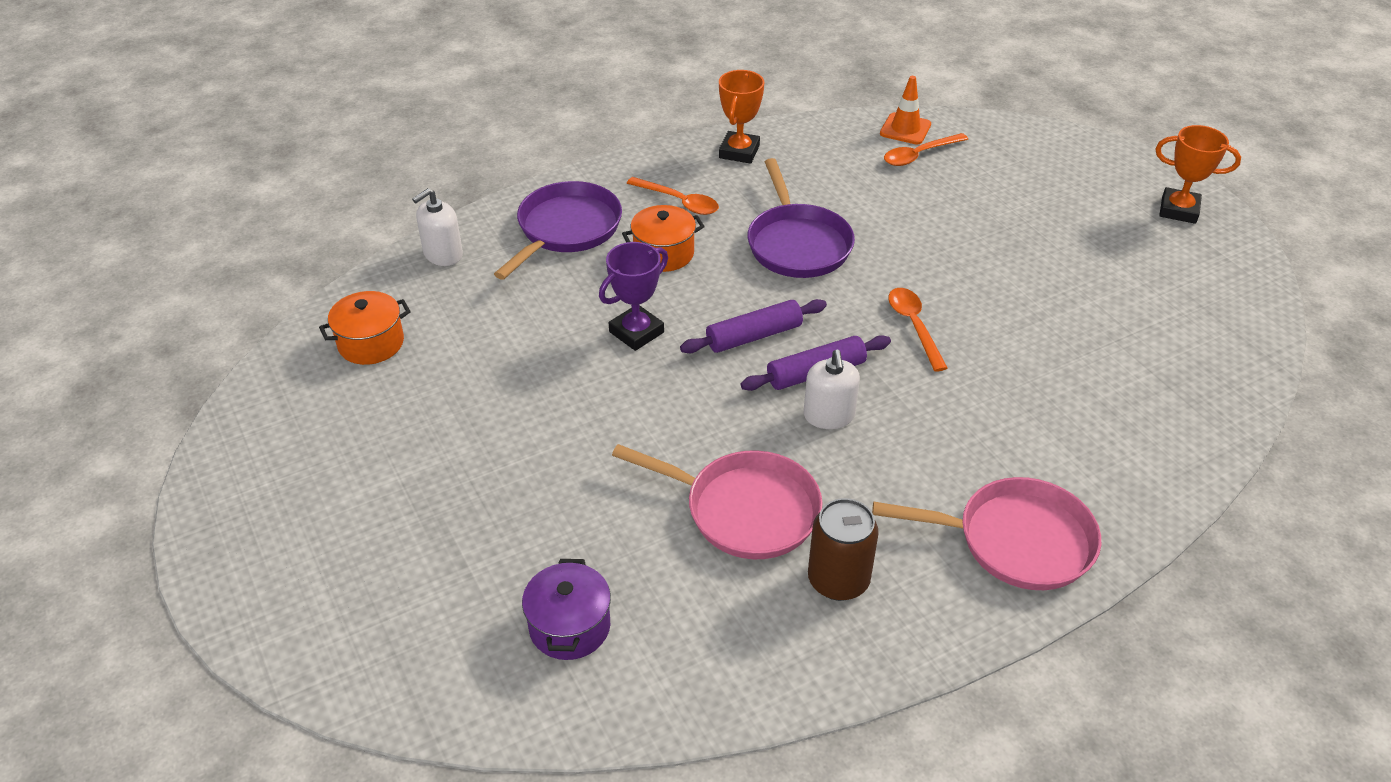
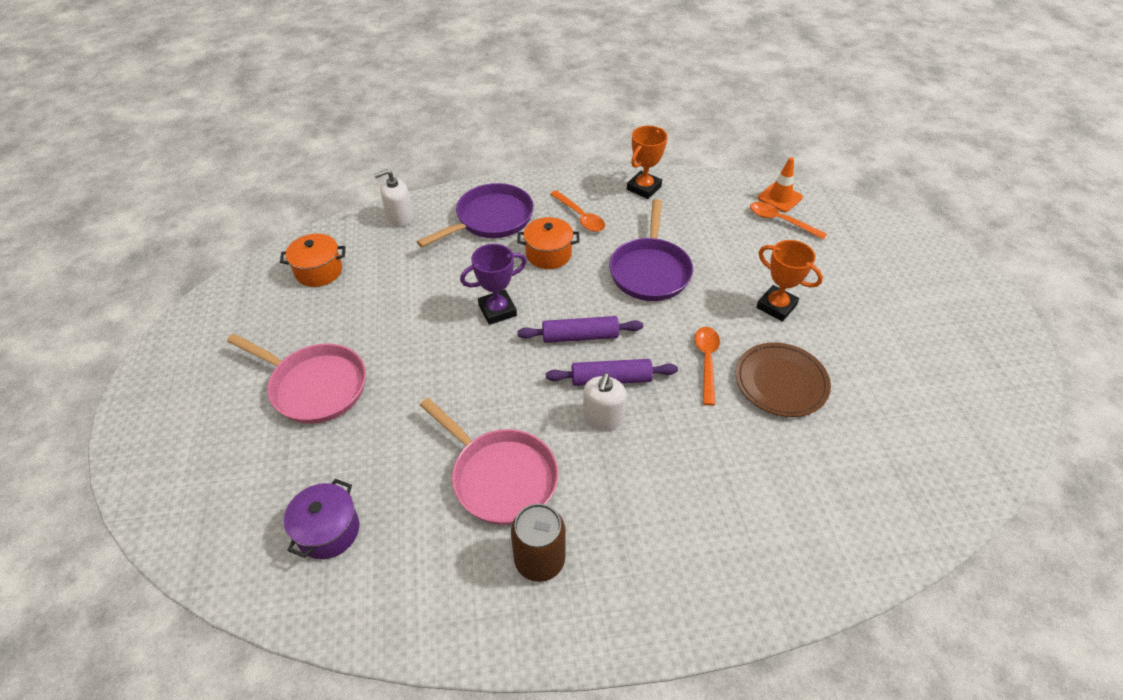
camera: 20 degrees right, 5 degrees up
pink pan [872,477,1101,590] -> pink pan moved to [227,334,366,424]
orange spoon [884,133,968,166] -> orange spoon turned 45 degrees clockwise [750,202,827,240]
orange trophy [1155,125,1241,224] -> orange trophy moved to [756,240,823,322]
none -> brown plate [736,342,831,417]

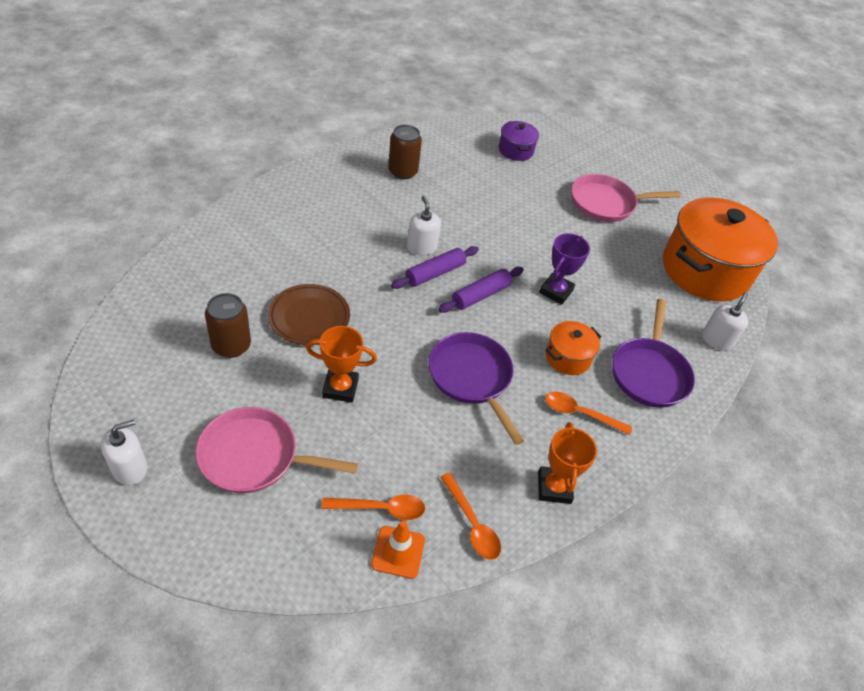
camera: 140 degrees right, 0 degrees up
orange pot [280,234,345,287] -> orange pot [663,197,778,301], size x2.21
pink pan [420,398,558,525] -> pink pan moved to [195,407,358,493]
orange spoon [694,327,720,406] -> orange spoon moved to [440,473,501,560]
none -> white soap dispenser [101,419,147,485]
none -> brown can [205,293,251,358]

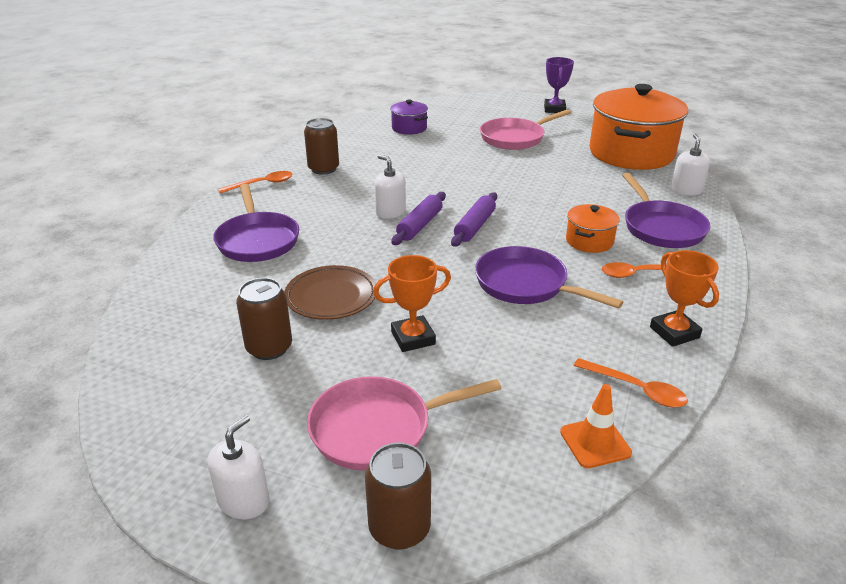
camera: 20 degrees left, 15 degrees down
orange spoon [322,495,426,520] -> orange spoon moved to [218,171,293,193]
purple trophy [539,233,590,305] -> purple trophy moved to [544,57,574,113]
none -> purple pan [213,184,299,262]
none -> brown can [365,442,431,549]

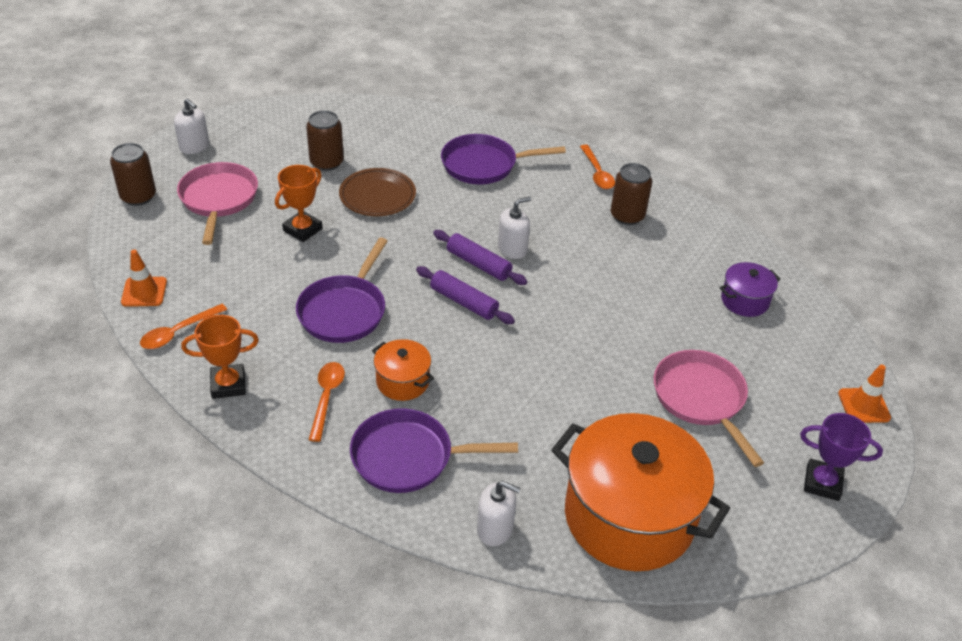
camera: 100 degrees right, 10 degrees up
orange trophy [373,255,451,352] -> orange trophy turned 45 degrees clockwise [275,165,323,242]
purple pan [475,246,623,309] -> purple pan turned 150 degrees clockwise [296,237,388,343]
none -> orange traffic cone [838,364,891,423]

